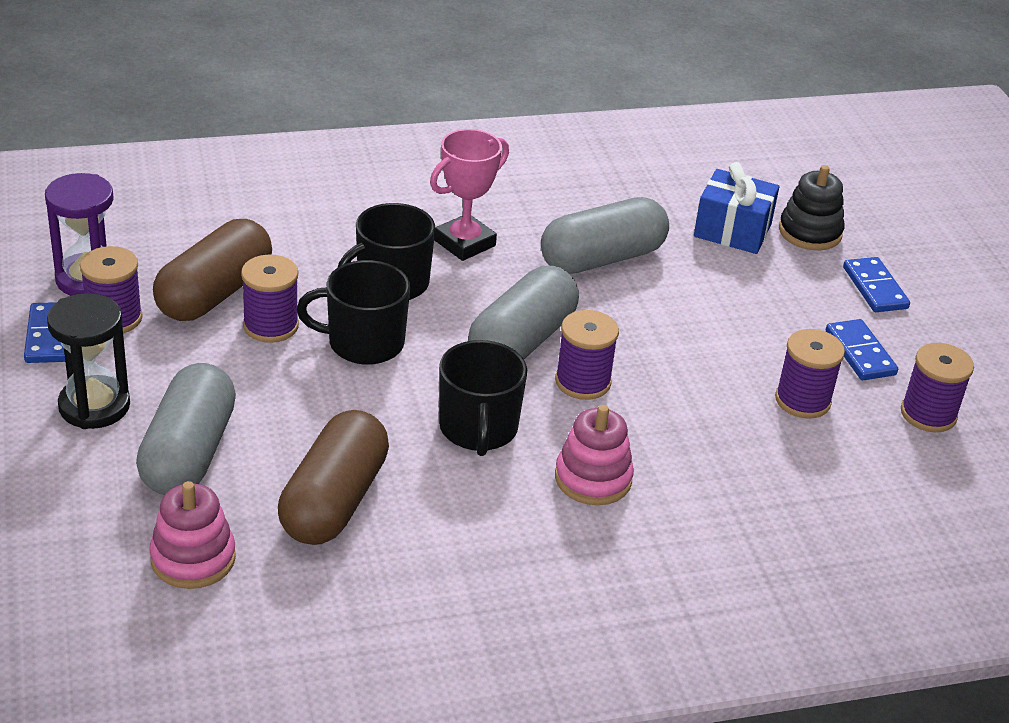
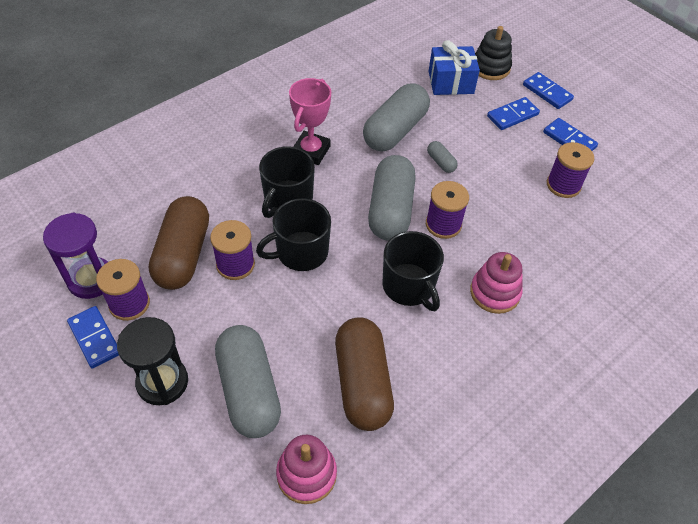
camera: 25 degrees left, 15 degrees up
purple spool [901,343,974,432] -> none
none -> grey capsule [427,141,458,173]
none -> blue domino [487,97,540,130]

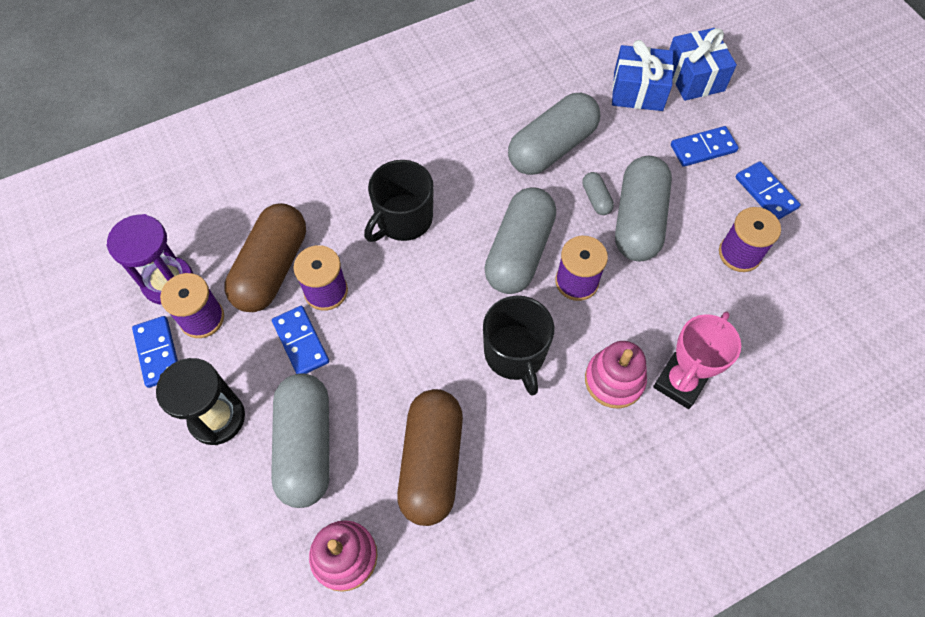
camera: 15 degrees right, 10 degrees up
black mug [256,198,331,271] -> none
pink trophy [289,78,331,165] -> pink trophy moved to [653,312,741,409]
black stacking toy [475,26,512,80] -> blue gift [669,28,737,101]
blue domino [523,72,574,109] -> blue domino moved to [272,306,329,374]
none -> grey capsule [615,156,672,261]

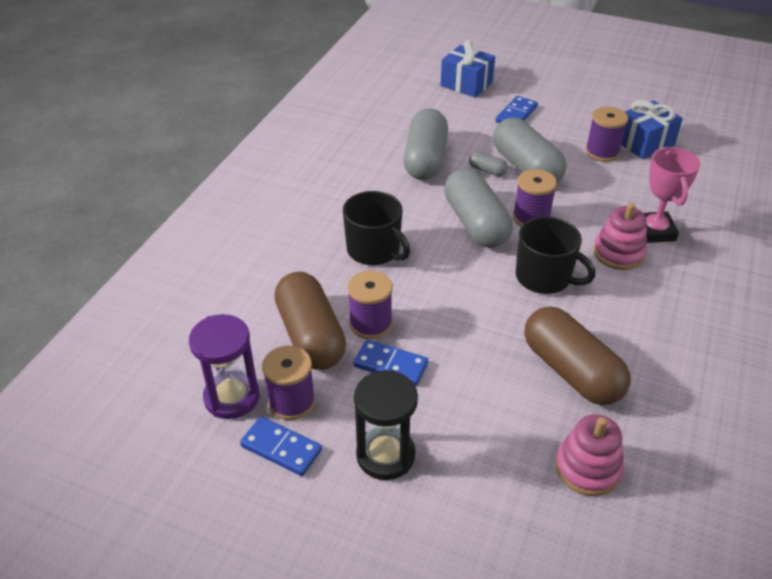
camera: 40 degrees left, 20 degrees down
grey capsule [271,373,330,508] -> none
black mug [364,160,434,242] -> black mug turned 45 degrees counterclockwise [343,191,410,265]
blue gift [612,40,674,111] -> blue gift moved to [621,100,683,159]
blue domino [736,161,801,220] -> none

